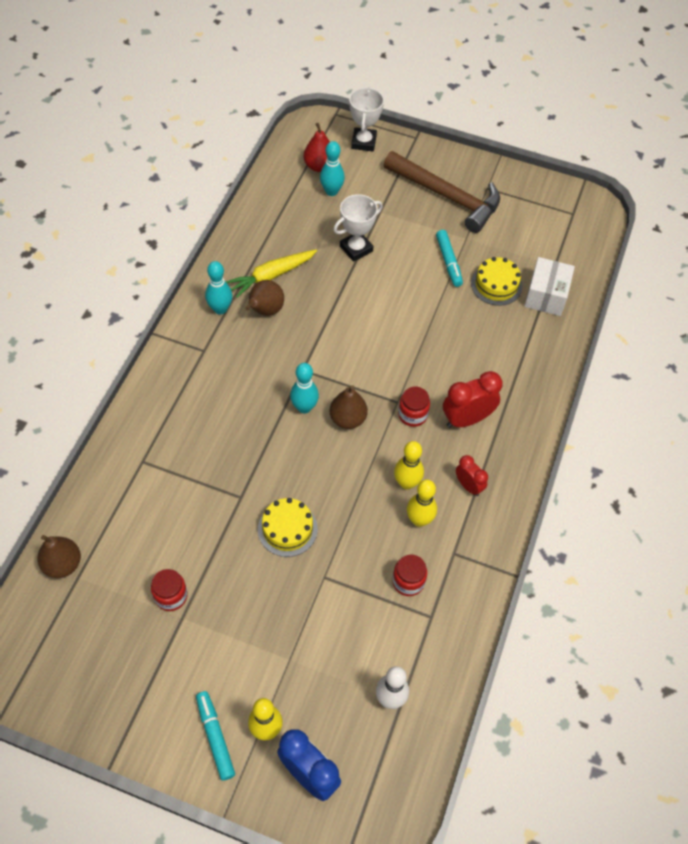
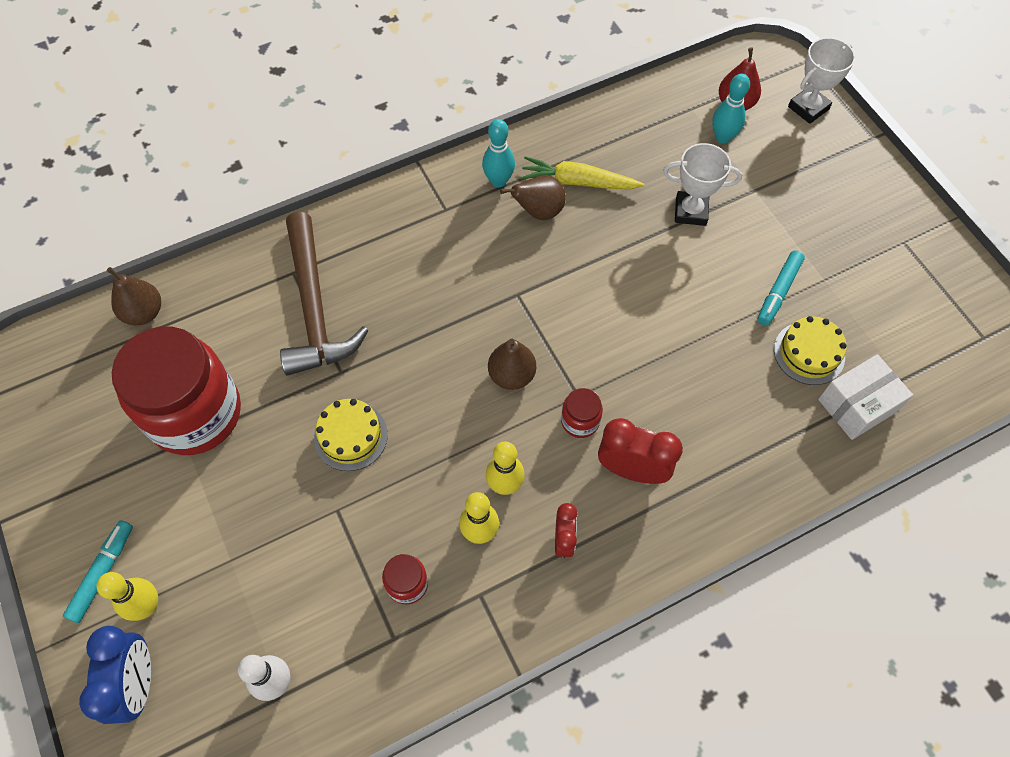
camera: 45 degrees right, 5 degrees up
red jar [151,569,187,611] -> red jar [112,326,241,455], size x2.47
turquoise bowling pin [290,363,319,414] -> none
brown hammer [384,151,500,233] -> brown hammer moved to [280,212,369,376]

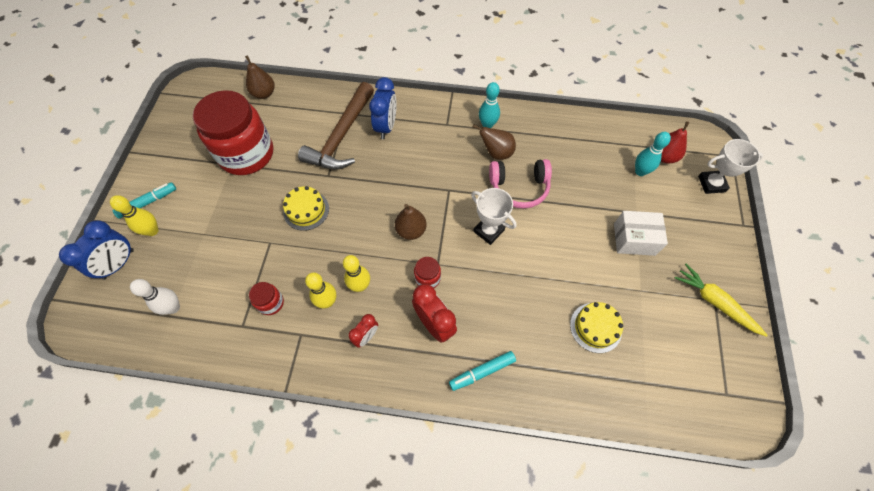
camera: 35 degrees right, 0 degrees up
yellow carrot [520,157,645,190] -> yellow carrot moved to [675,264,768,337]
white trophy [663,143,742,226] -> white trophy moved to [471,188,516,245]
turquoise marker [758,250,805,326] -> turquoise marker moved to [449,351,516,391]
white box [818,354,913,440] -> white box moved to [614,211,668,256]
none -> blue clock [369,77,397,139]
none -> pink headphones [489,159,552,209]

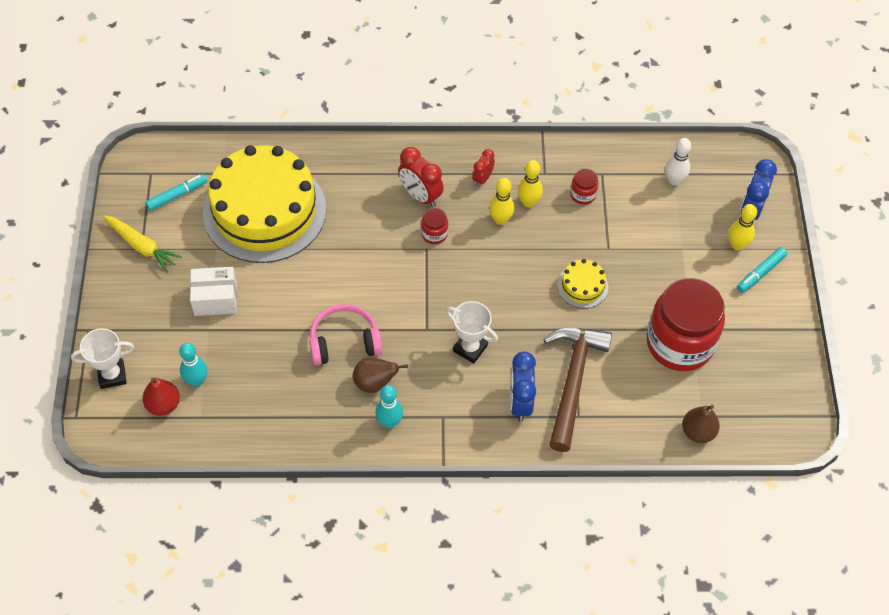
camera: 170 degrees right, 5 degrees down
brown pear [395,204,427,240] -> none
turquoise marker [449,351,516,391] -> turquoise marker moved to [145,174,207,211]
white trophy [471,188,516,245] -> white trophy moved to [446,301,498,364]
yellow cake [570,302,623,353] -> yellow cake [203,145,326,263], size x2.47

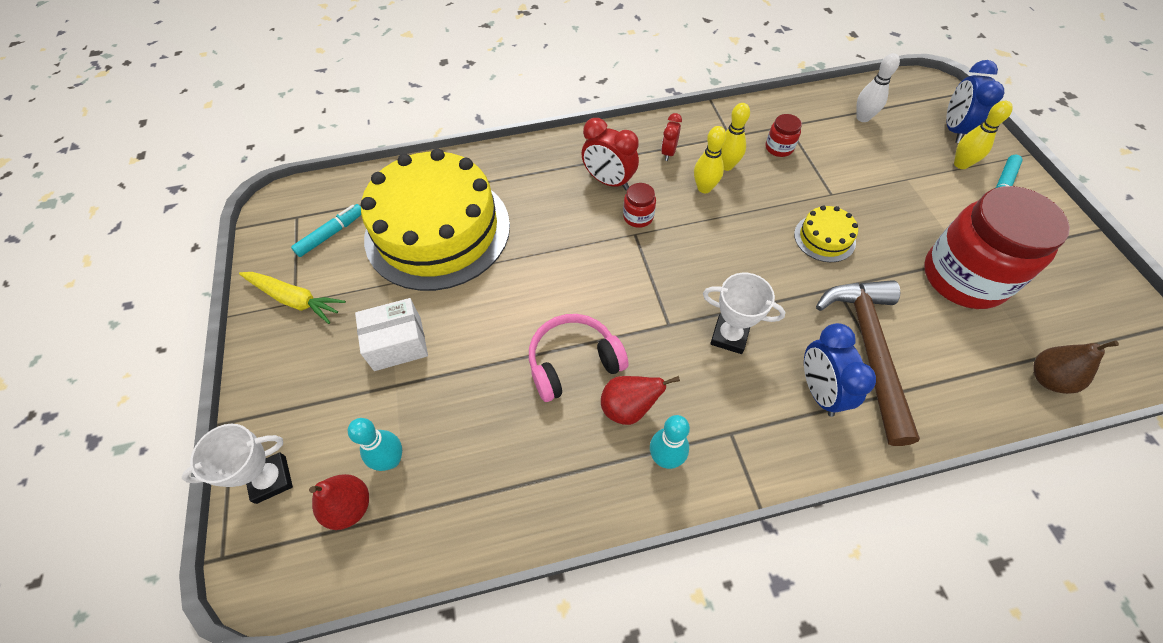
camera: 10 degrees left, 0 degrees up
brown pear [353,357,408,393] -> red pear [601,376,680,425]

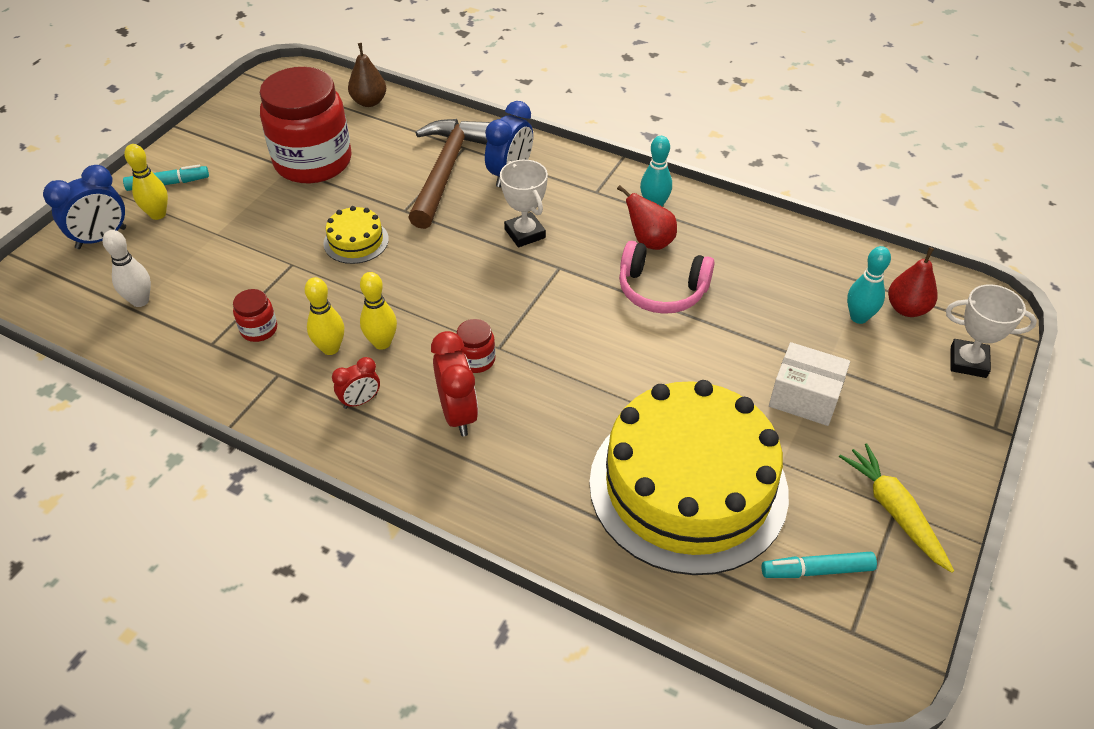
camera: 140 degrees left, 10 degrees down
brown hammer [816,280,920,446] -> brown hammer turned 150 degrees clockwise [408,119,490,229]

